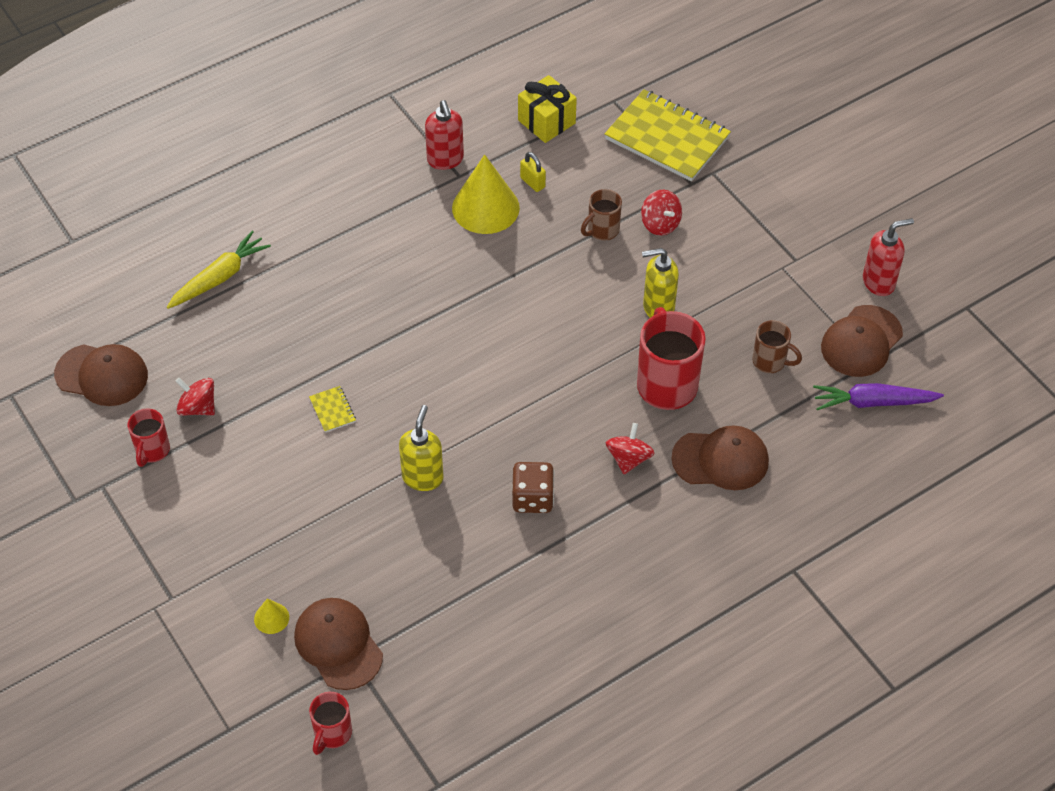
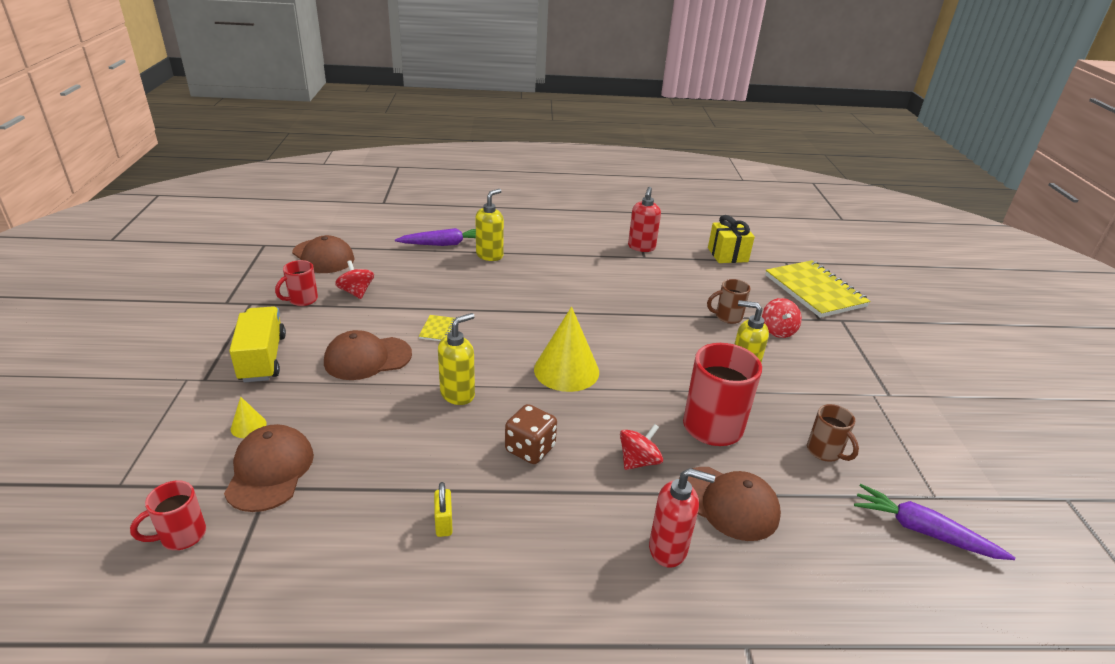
camera: 30 degrees right, 20 degrees down
yellow carrot [167,231,271,309] -> purple carrot [395,228,476,246]
yellow cone [452,155,520,234] -> yellow cone moved to [534,307,599,392]
yellow padlock [520,152,546,192] -> yellow padlock moved to [434,482,453,537]
brown cap [821,305,903,377] -> brown cap moved to [324,330,412,380]
red soap dispenser [863,218,914,296] -> red soap dispenser moved to [649,468,715,568]
none -> yellow truck [229,306,286,382]
none -> yellow soap dispenser [476,189,504,261]

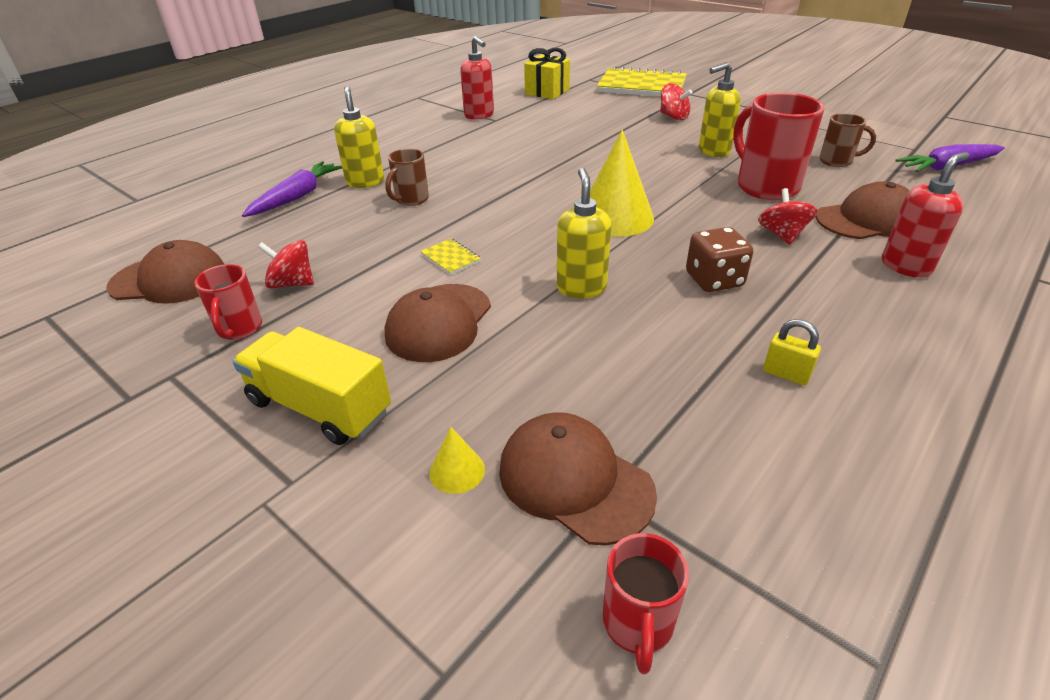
camera: 45 degrees left, 5 degrees up
brown mug [707,279,751,324] -> brown mug moved to [385,149,429,206]

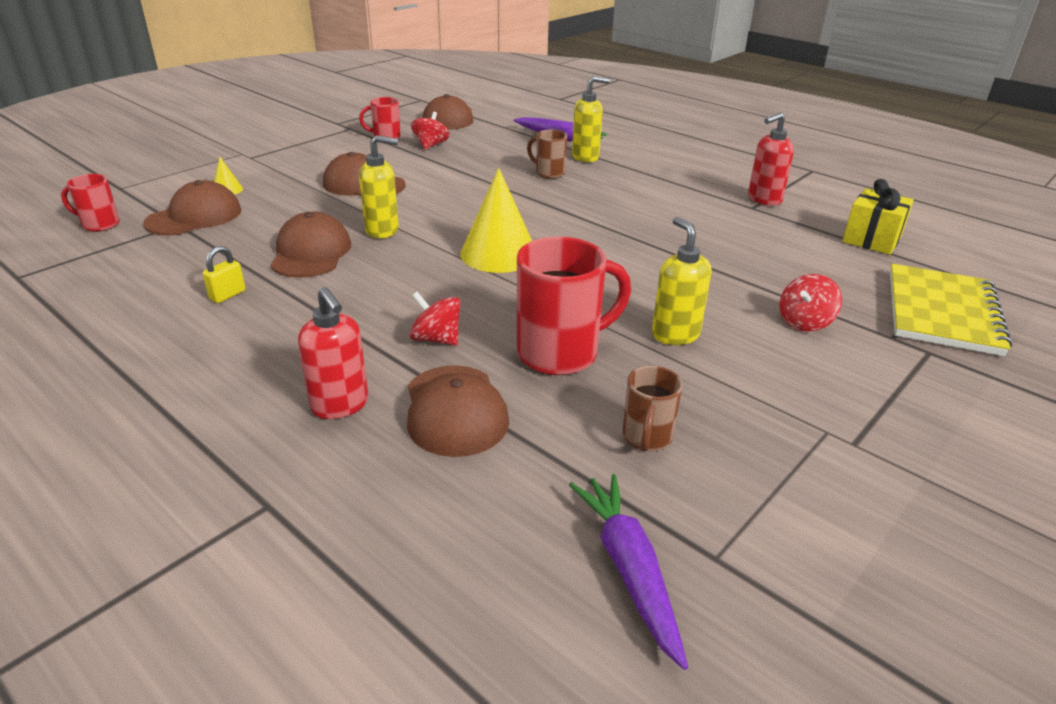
camera: 90 degrees right, 5 degrees down
yellow truck [232,327,391,445] -> none
yellow notebook [420,238,481,275] -> none
brown dice [686,227,753,292] -> none
red spinning top [758,188,818,245] -> red spinning top turned 150 degrees counterclockwise [410,292,461,345]
none -> brown cap [270,212,351,278]

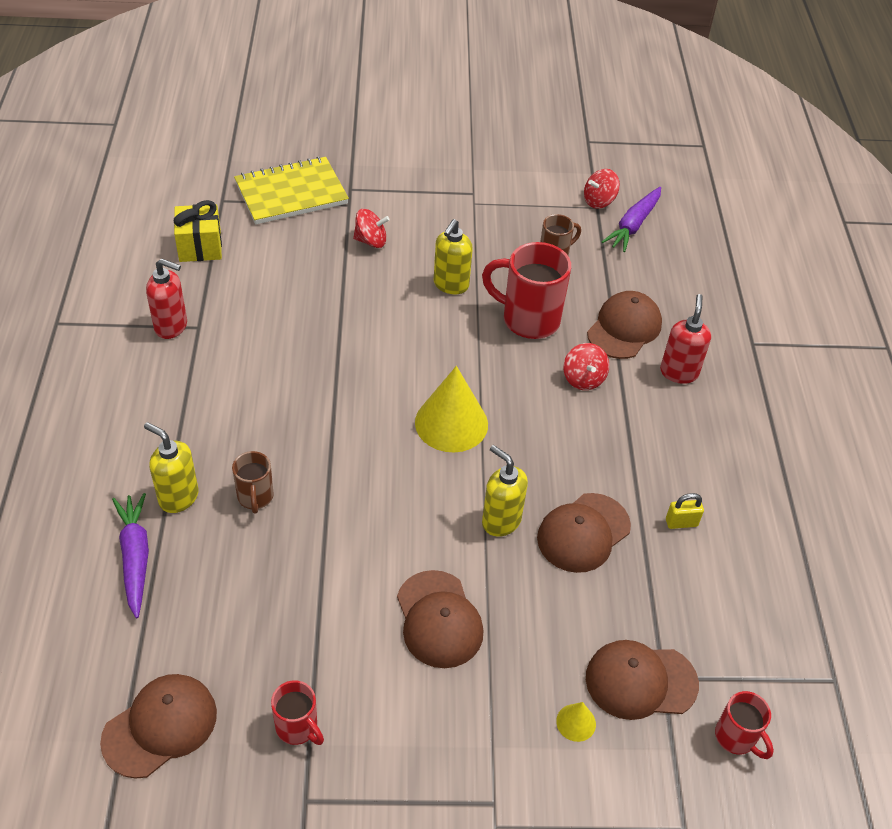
camera: 135 degrees left, 15 degrees up
red spinning top [411,112,450,150] -> red spinning top moved to [584,169,620,209]

